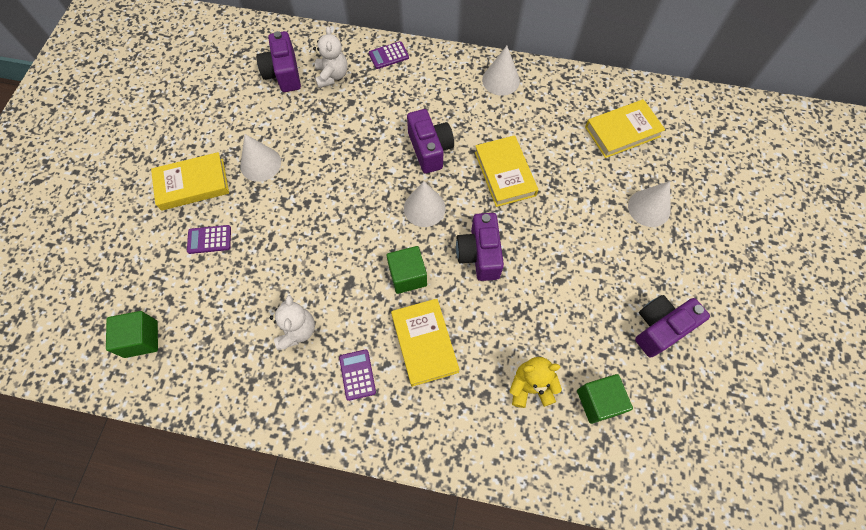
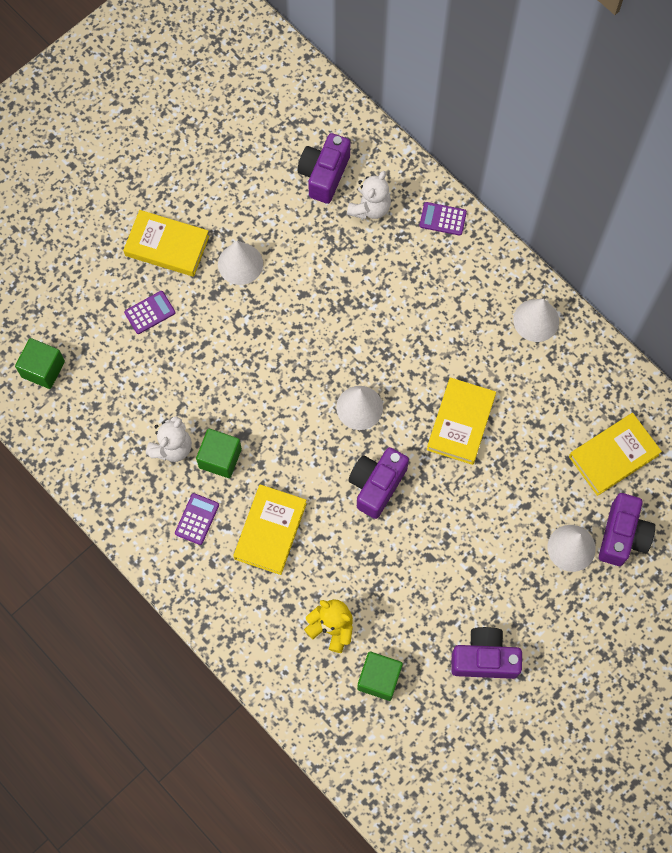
camera: 35 degrees right, 5 degrees up
purple calculator [187,225,231,254] -> purple calculator turned 120 degrees clockwise [124,291,175,334]
green cube [387,246,427,294] -> green cube moved to [196,429,242,478]
purple camera [407,109,454,174] -> purple camera moved to [599,493,656,566]
yellow book [585,99,665,158] -> yellow book turned 45 degrees counterclockwise [569,413,662,496]

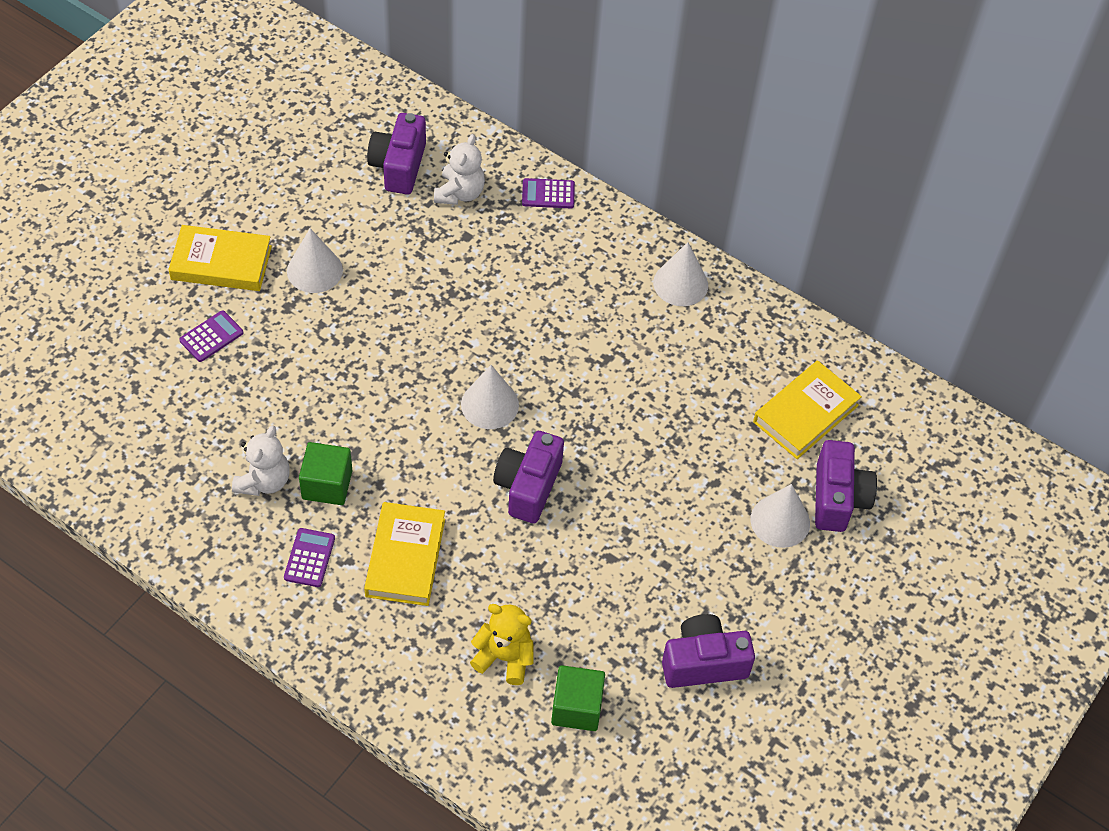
camera: 15 degrees left, 15 degrees down
green cube [15,338,65,389] -> none
yellow book [427,377,496,465] -> none

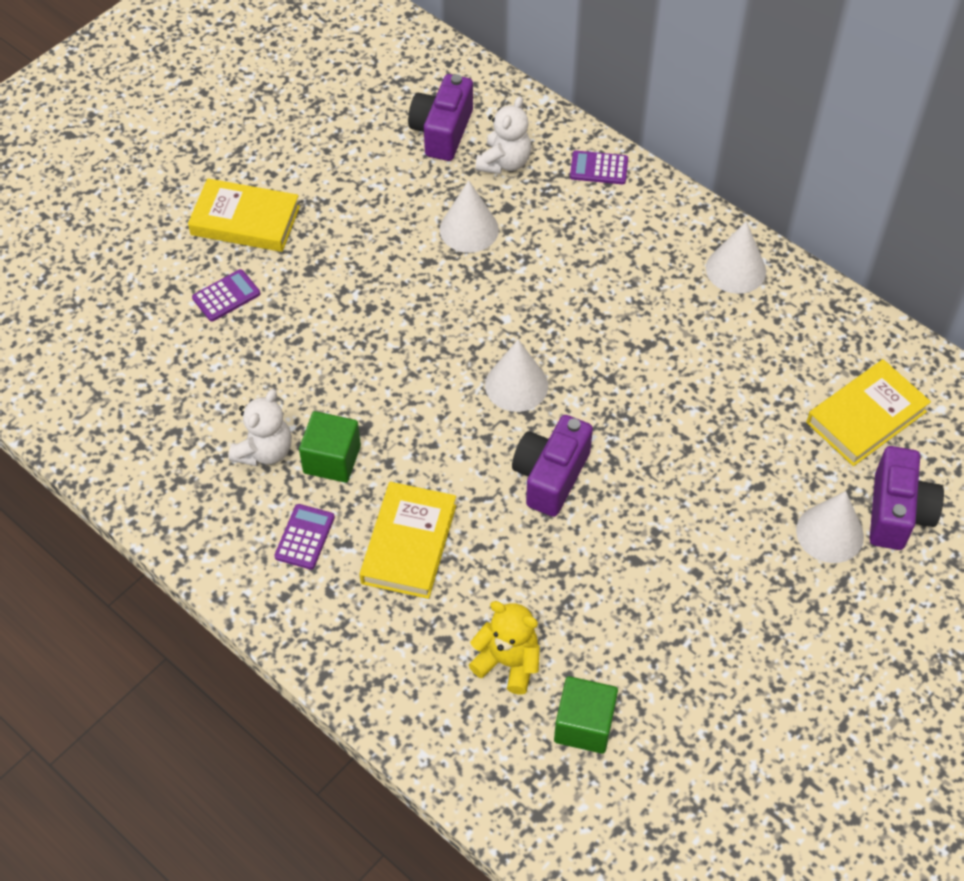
camera: 10 degrees right, 0 degrees up
white cone [287,228,343,293] -> white cone moved to [440,180,499,253]
purple camera [662,614,755,688] -> none

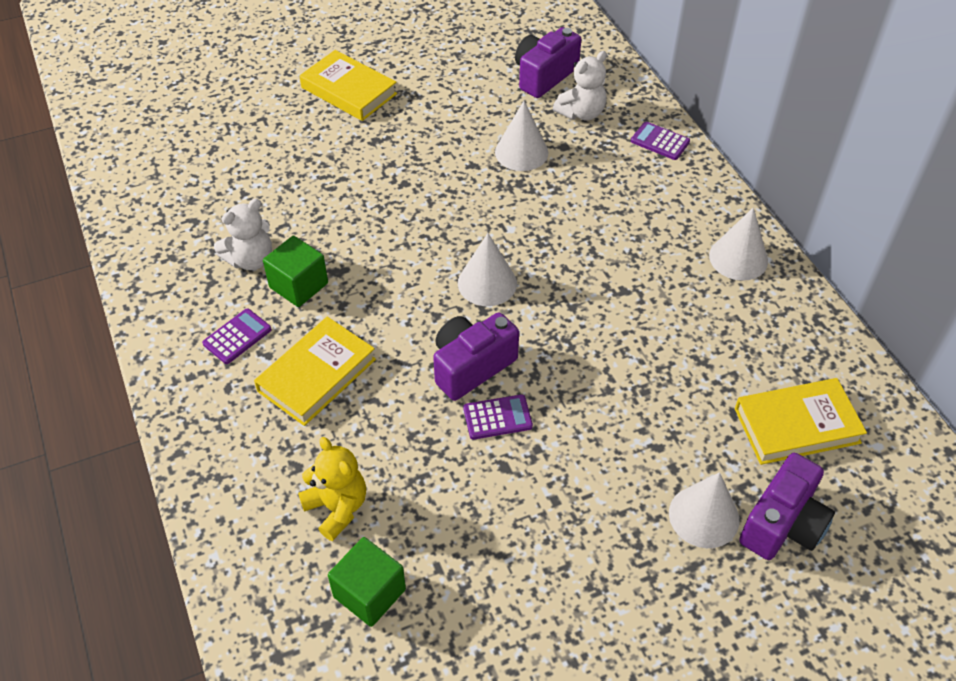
camera: 25 degrees right, 5 degrees down
purple calculator [192,269,260,322] -> purple calculator moved to [463,394,533,440]

